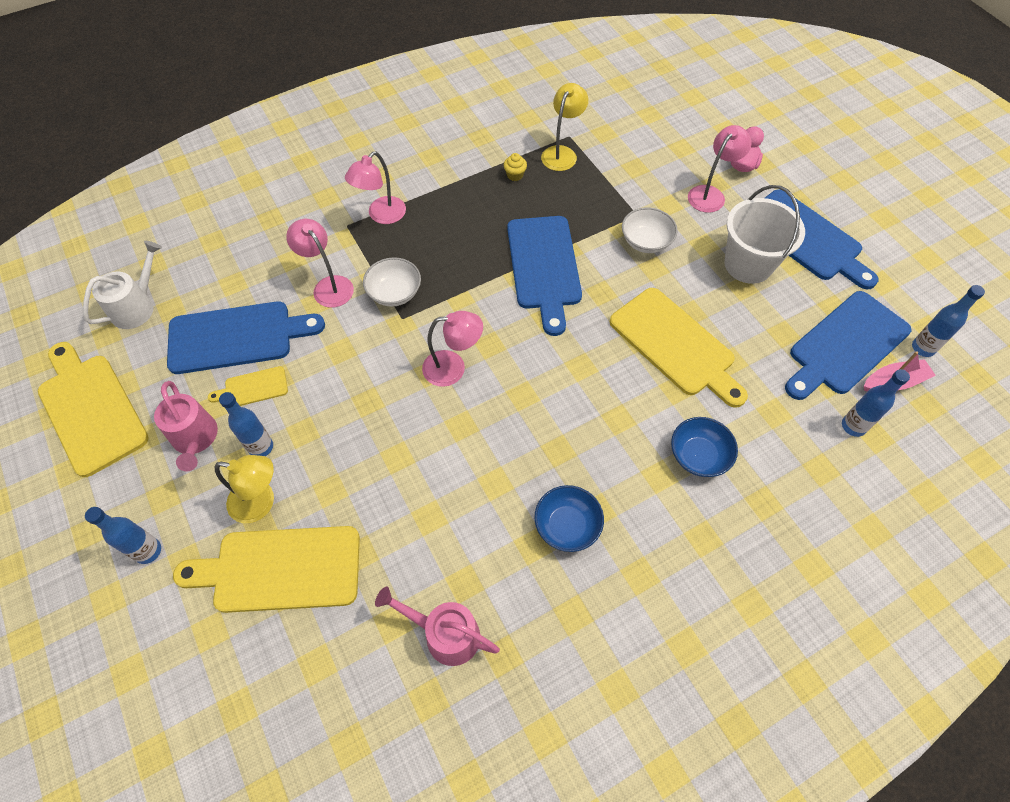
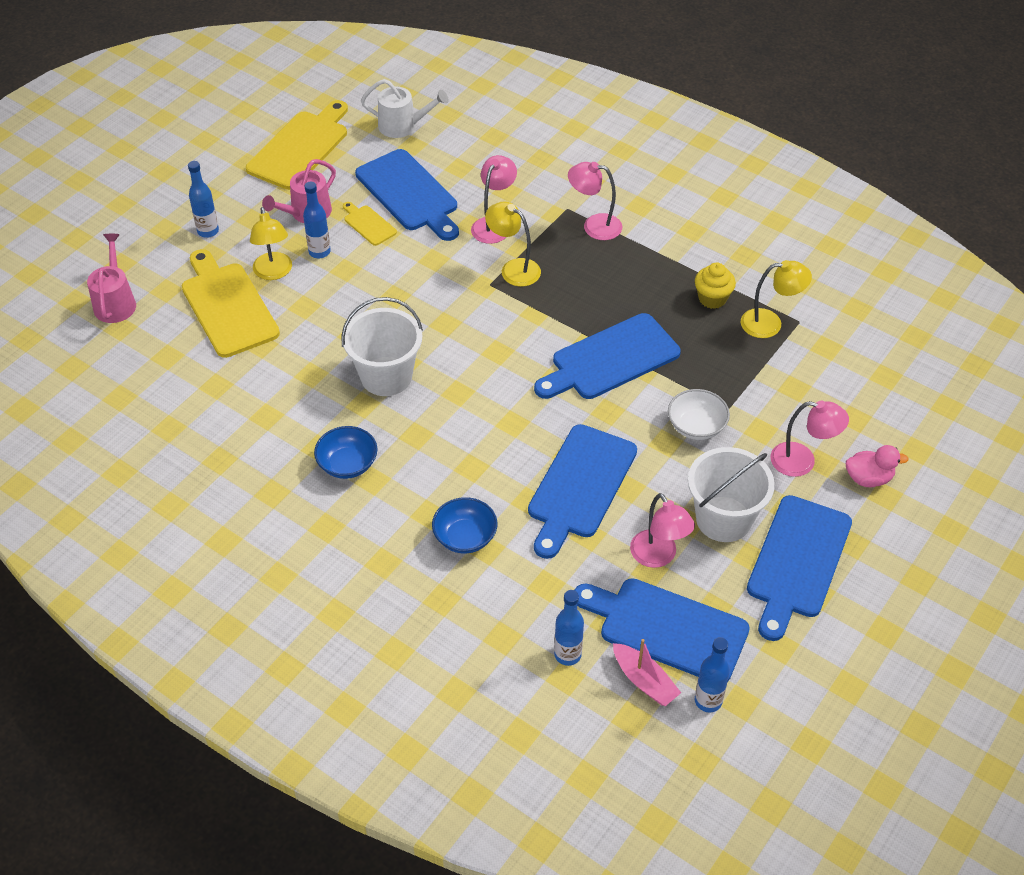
camera: 65 degrees right, 10 degrees down
white bowl [363,257,421,307] -> yellow lamp [485,201,541,287]
pink watering can [375,586,500,666] -> pink watering can moved to [87,234,136,323]
pink lamp [422,311,483,387] -> pink lamp moved to [630,493,695,568]
yellow cupcake [504,153,527,181] -> yellow cupcake [695,263,736,309], size x1.57
yellow cutting board [610,288,748,408] -> blue cutting board [528,424,637,559]
none -> white bucket [341,297,423,396]

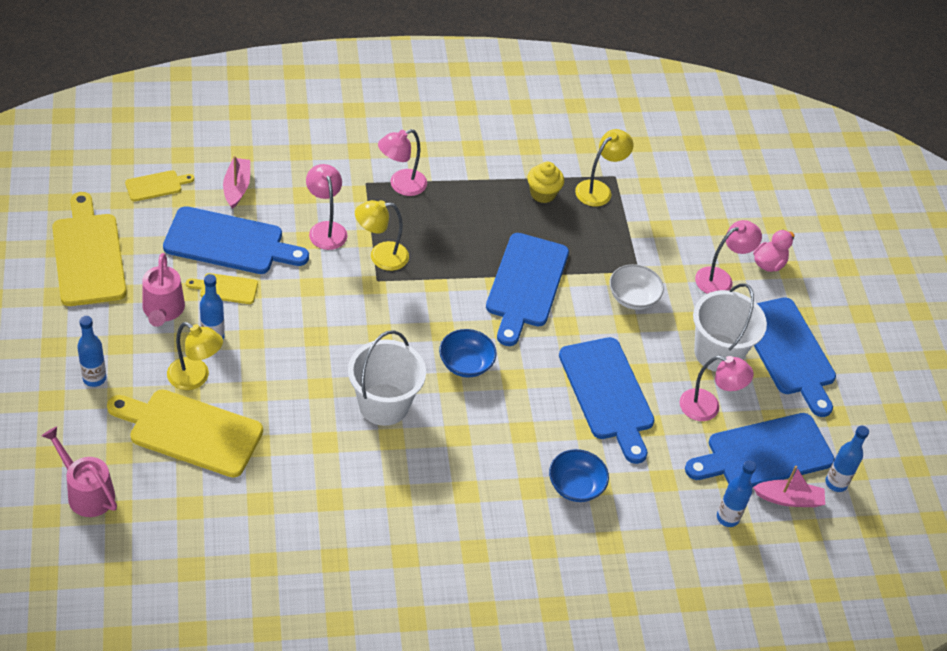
camera: 50 degrees left, 0 degrees up
blue bowl [314,426,377,479] -> blue bowl moved to [439,329,497,377]
white watering can [361,79,449,138] -> yellow cutting board [125,170,194,202]
none -> pink boat [223,156,250,209]

